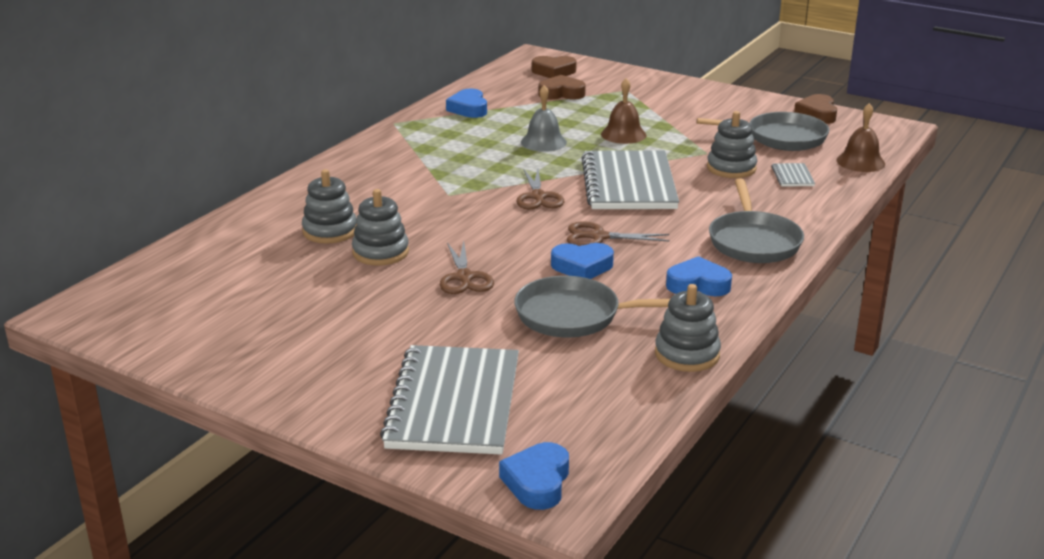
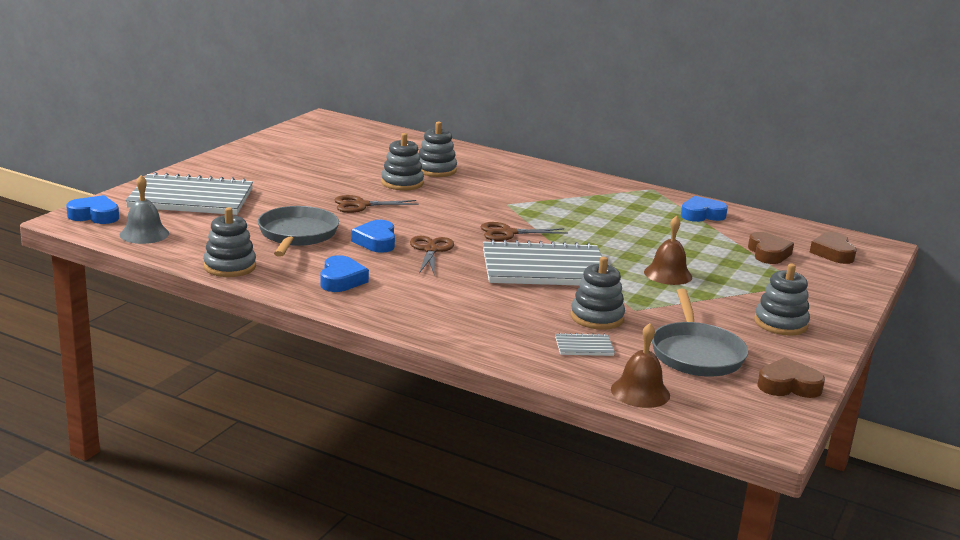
camera: 85 degrees right, 5 degrees down
grey bell [521,85,567,152] -> grey bell moved to [120,175,169,244]
grey pan [709,179,804,263] -> none
none -> grey stacking toy [754,263,810,335]

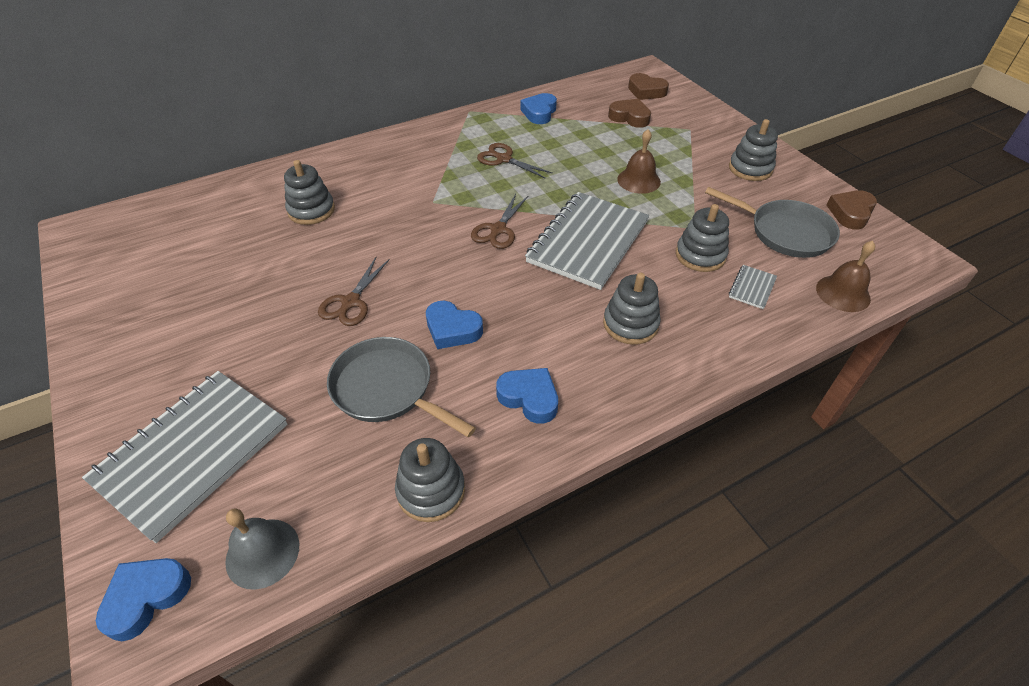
camera: 55 degrees left, 25 degrees up
grey stacking toy [381,133,424,190] -> grey stacking toy moved to [603,273,661,345]
brown scissors [410,236,454,276] -> brown scissors moved to [477,143,553,179]

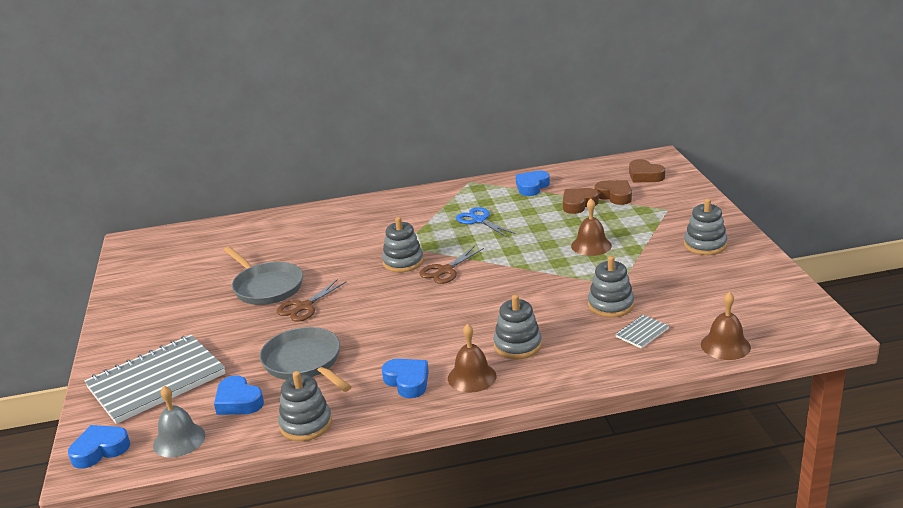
camera: 20 degrees right, 20 degrees down
grey stacking toy [284,160,335,225] -> grey stacking toy moved to [382,217,424,272]
blue heart [426,301,483,349] -> blue heart moved to [214,375,264,415]
brown scissors [477,143,553,179] -> blue scissors [456,207,516,237]
grey notebook [525,192,649,290] -> none
grey pan [705,187,840,258] -> grey pan moved to [224,247,303,305]
brown heart [826,190,877,230] -> brown heart moved to [563,188,599,214]
none -> brown bell [448,324,497,393]

